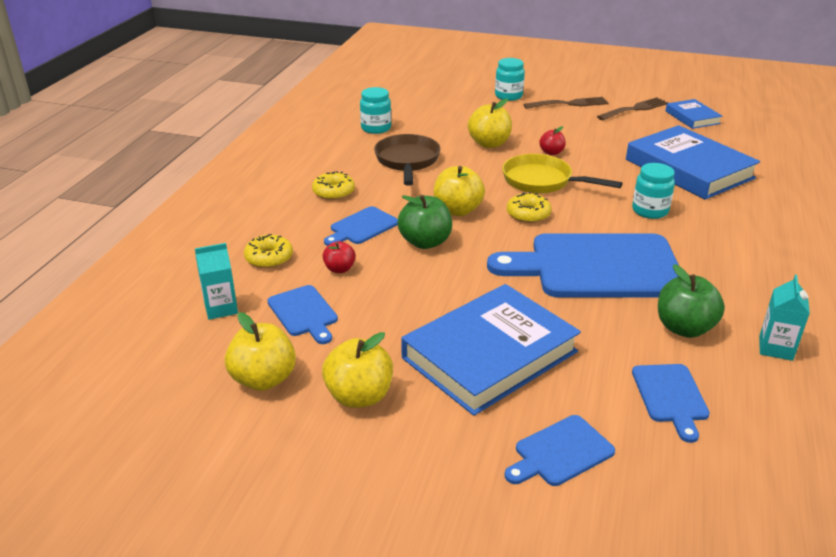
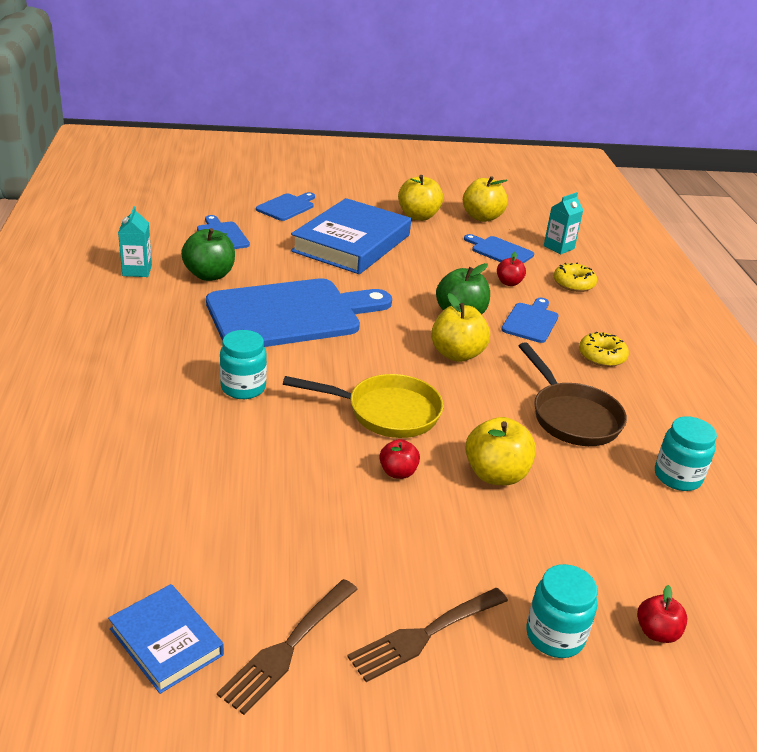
camera: 155 degrees right, 0 degrees up
yellow donut [507,192,551,223] -> none
blue book [626,125,760,200] -> none
none -> red apple [637,585,688,643]

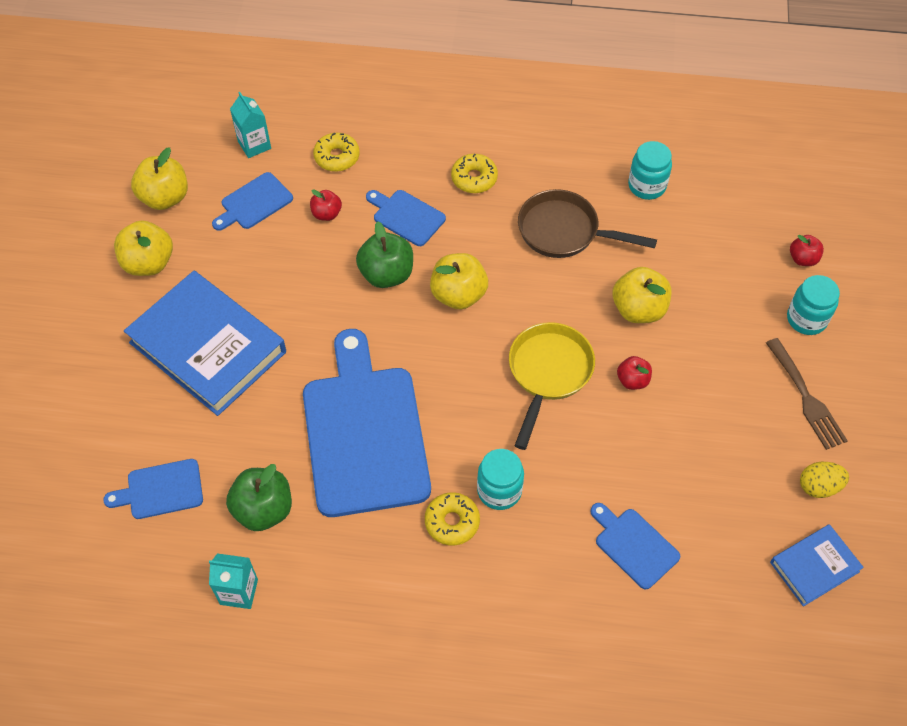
camera: 75 degrees left, 25 degrees up
brown fork [217,579,358,715] -> yellow egg [800,462,849,498]
blue cutting board [256,192,315,221] -> blue cutting board moved to [590,503,680,590]
brown pan [519,342,627,446] -> brown pan turned 150 degrees counterclockwise [518,189,657,258]
none -> yellow donut [425,492,480,545]

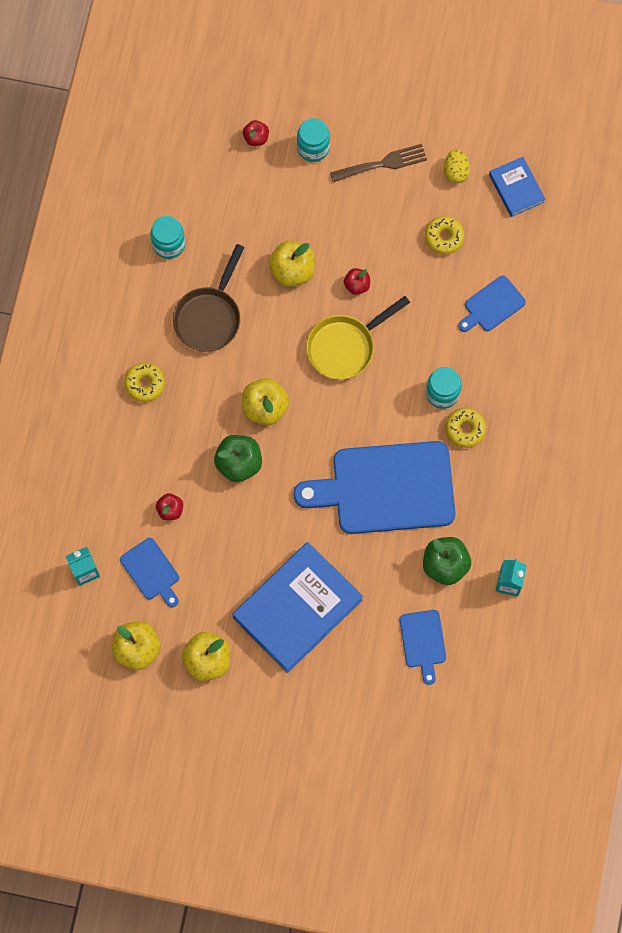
camera: 85 degrees left, 15 degrees up
yellow donut [313,133,360,172] -> yellow donut moved to [425,216,465,255]
blue cutting board [366,190,446,246] -> none
yellow pan [509,322,595,450] -> yellow pan turned 60 degrees counterclockwise [306,296,410,380]

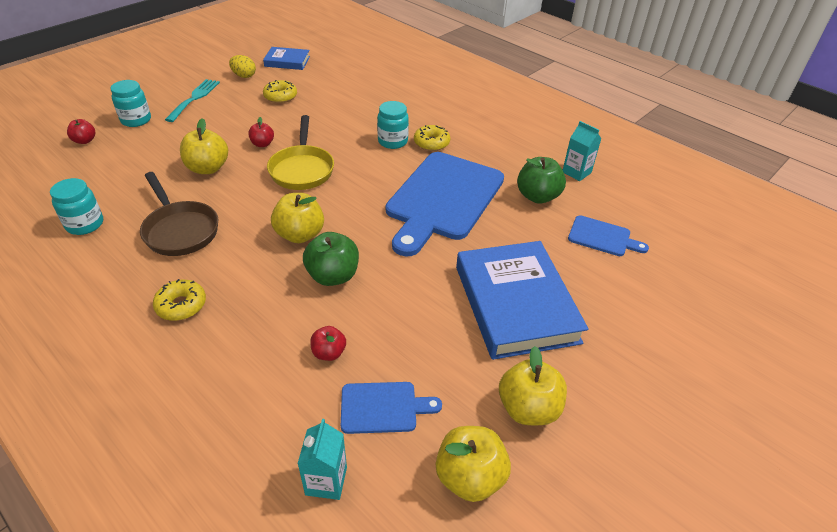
camera: 60 degrees left, 30 degrees down
brown fork [330,144,427,182] -> turquoise fork [165,79,220,122]
blue cutting board [458,275,526,332] -> none

